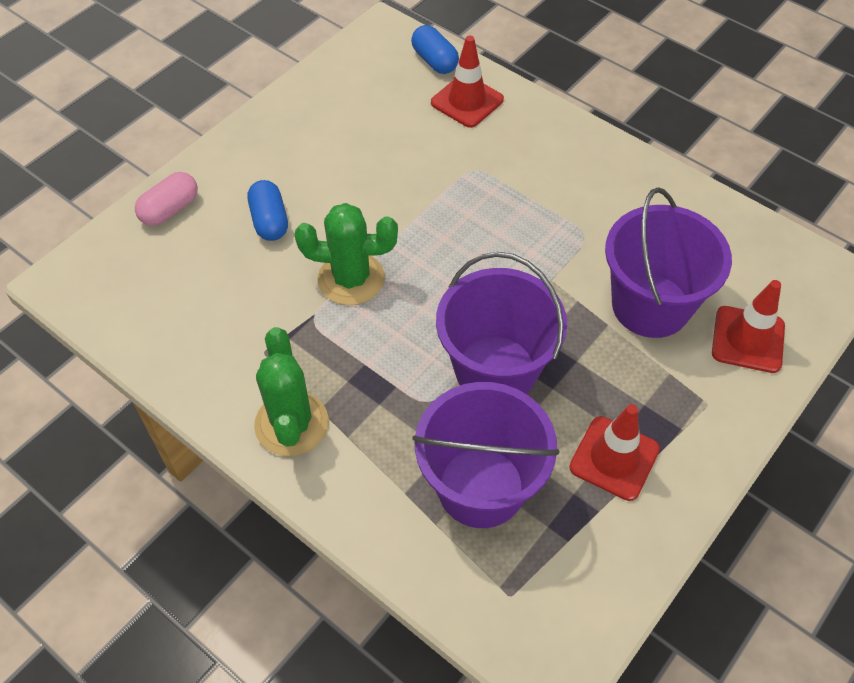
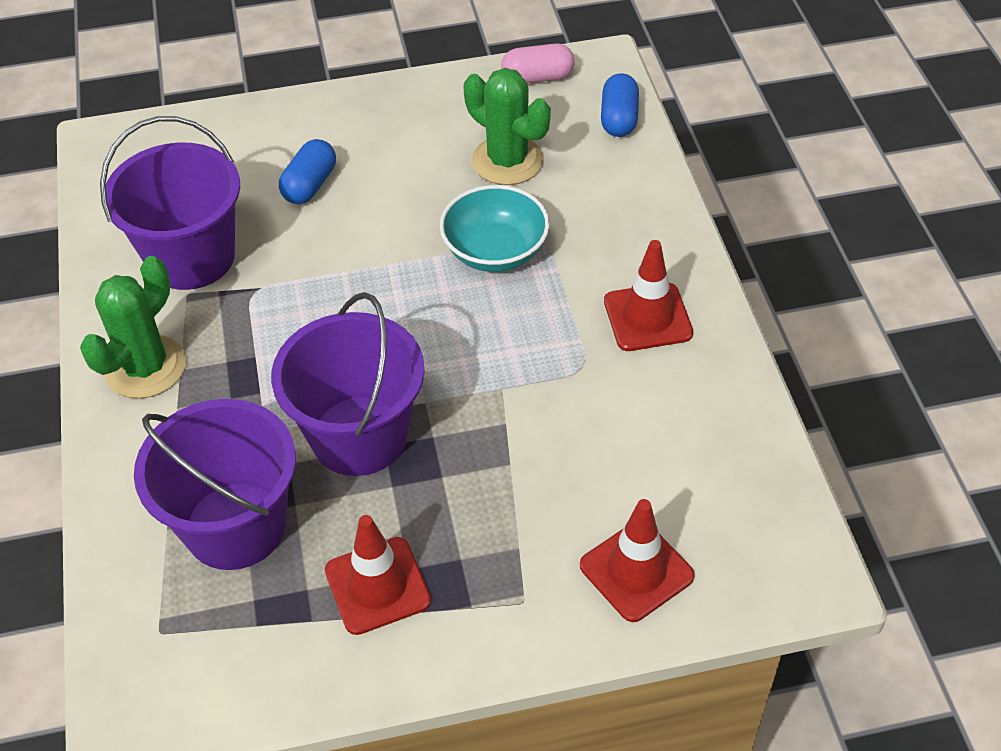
camera: 40 degrees right, 5 degrees down
pink capsule [135,172,198,226] -> pink capsule moved to [501,43,575,83]
green cactus [295,203,398,305] -> green cactus moved to [463,68,551,185]
red traffic cone [431,36,504,128] -> red traffic cone moved to [604,240,693,351]
purple bucket [605,187,732,338] -> purple bucket moved to [100,116,240,290]
none -> turquoise bowl [439,185,550,272]

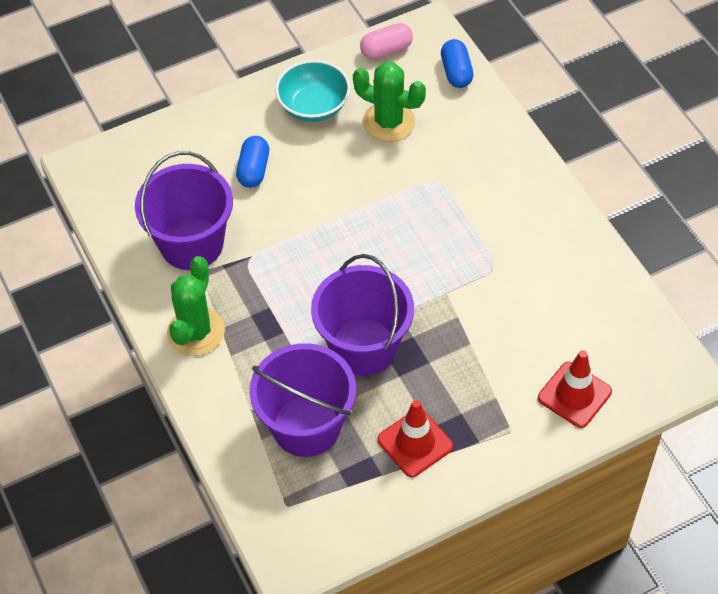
camera: 15 degrees left, 5 degrees up
turquoise bowl [439,185,550,272] -> turquoise bowl moved to [275,60,350,122]
red traffic cone [604,240,693,351] -> none

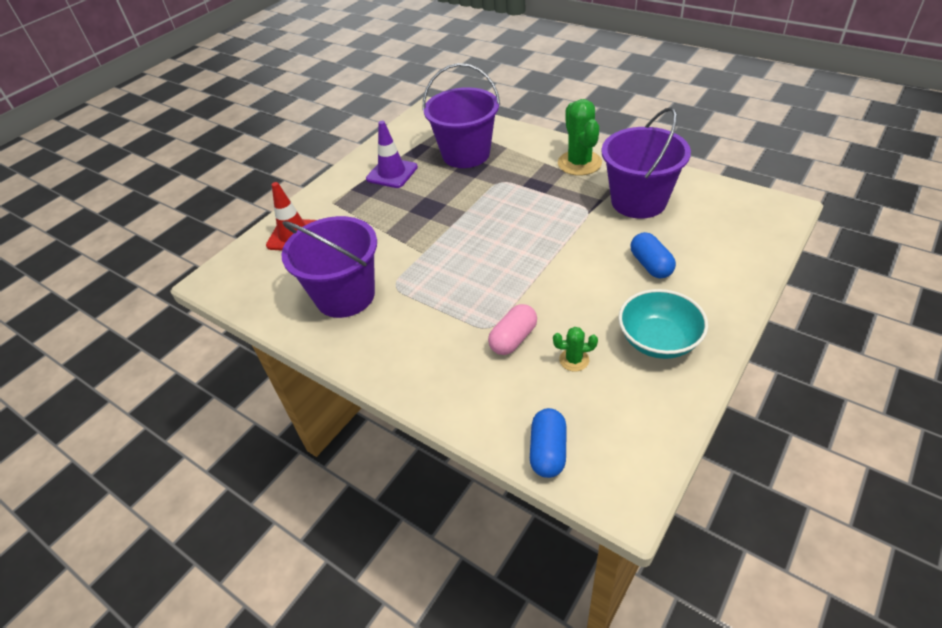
camera: 155 degrees right, 10 degrees down
purple bucket [311,254,414,376] -> purple bucket moved to [281,216,377,318]
green cactus [353,62,426,142] -> green cactus [553,327,598,371], size x0.50
pink capsule [360,23,413,59] -> pink capsule moved to [488,304,537,355]
red traffic cone [378,400,453,477] -> purple traffic cone [366,121,418,188]
blue capsule [441,39,474,88] -> blue capsule turned 45 degrees clockwise [530,408,567,478]

